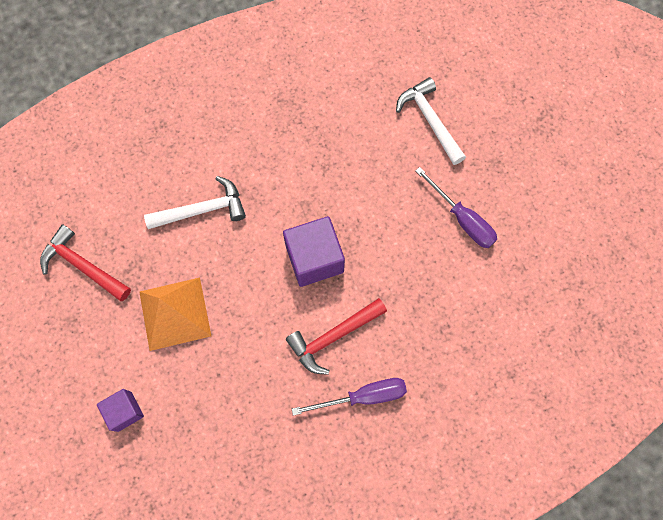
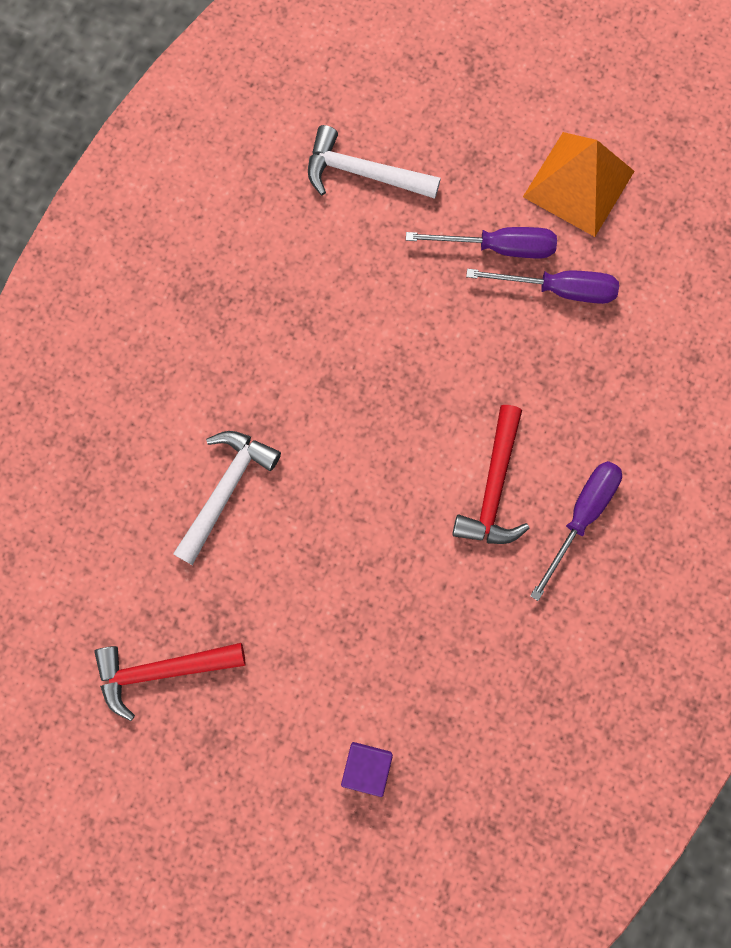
camera: 45 degrees left, 5 degrees up
orange pyramid [139,278,211,351] -> orange pyramid moved to [523,132,635,237]
purple cube [283,216,345,287] -> none
none -> purple screwdriver [466,269,619,304]

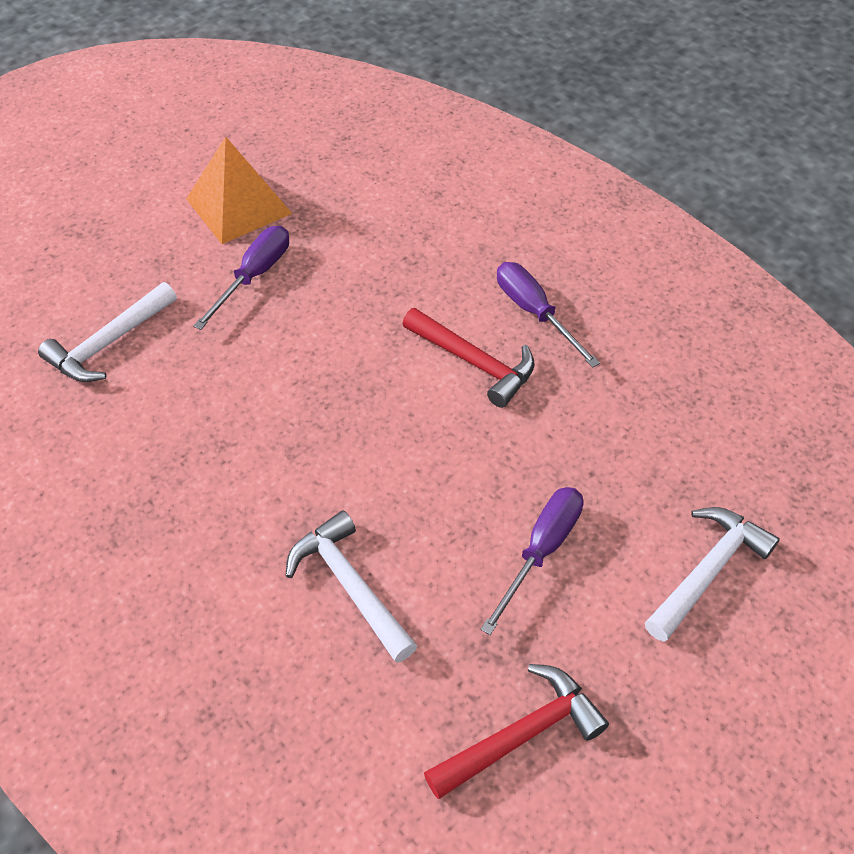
camera: 65 degrees left, 25 degrees down
red hammer [94,643,246,721] -> red hammer turned 135 degrees counterclockwise [424,664,609,799]
purple cube [341,742,393,797] -> white hammer [645,507,780,642]
purple screwdriver [466,269,619,304] -> purple screwdriver moved to [480,487,583,635]

